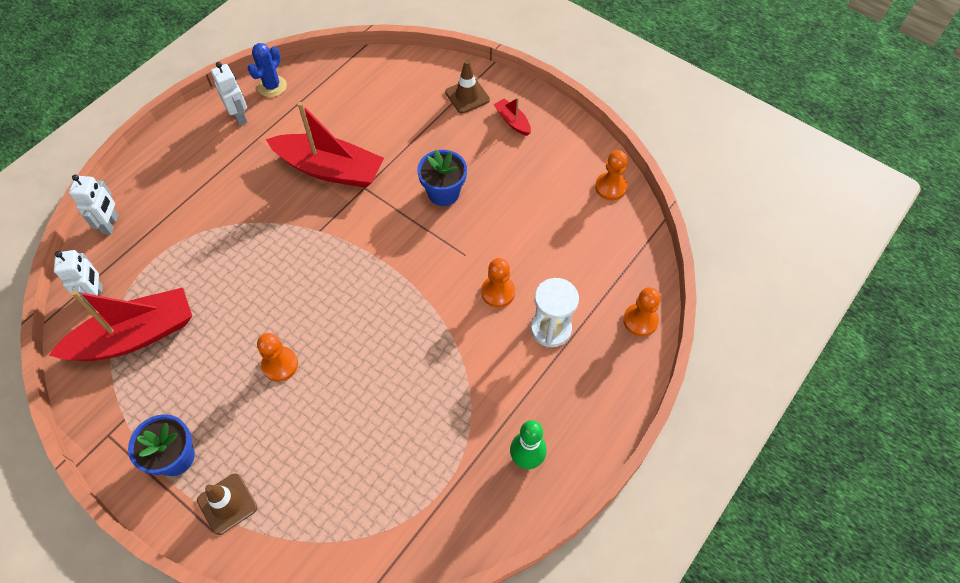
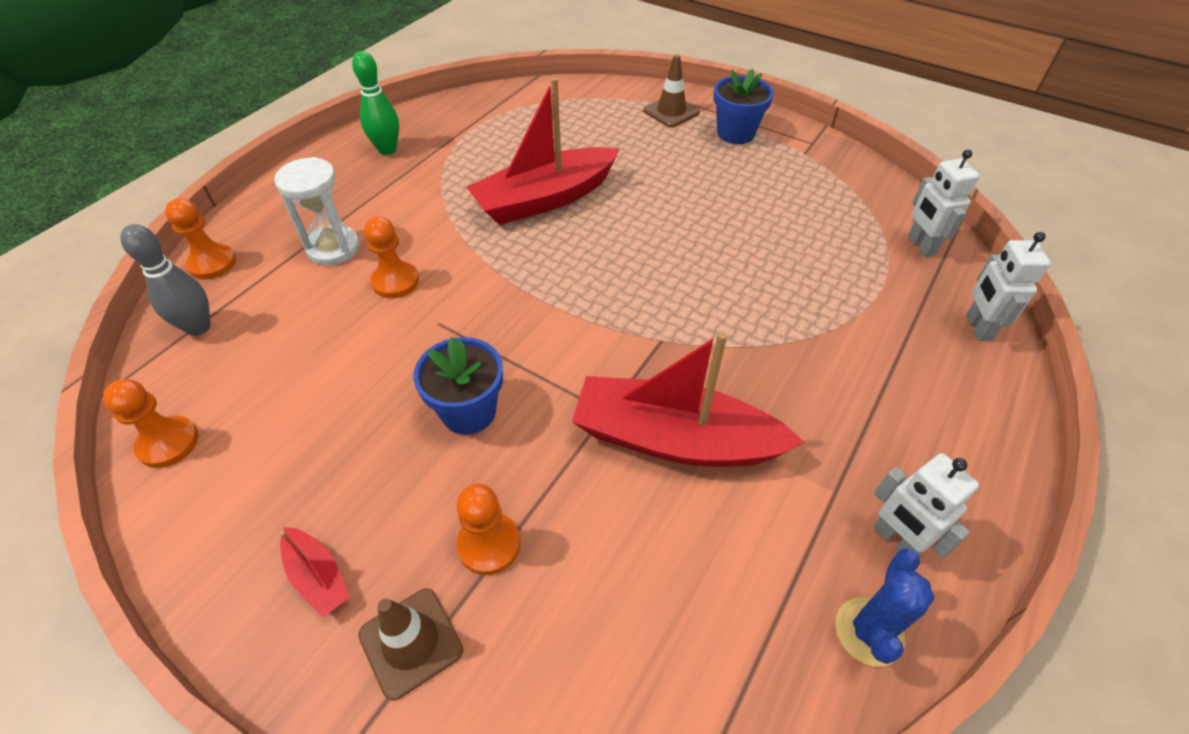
camera: 175 degrees right, 10 degrees down
red boat [49,288,192,361] -> red boat moved to [466,77,620,225]
orange pawn [257,333,298,382] -> orange pawn moved to [456,484,520,575]
none -> grey bowling pin [121,224,210,336]

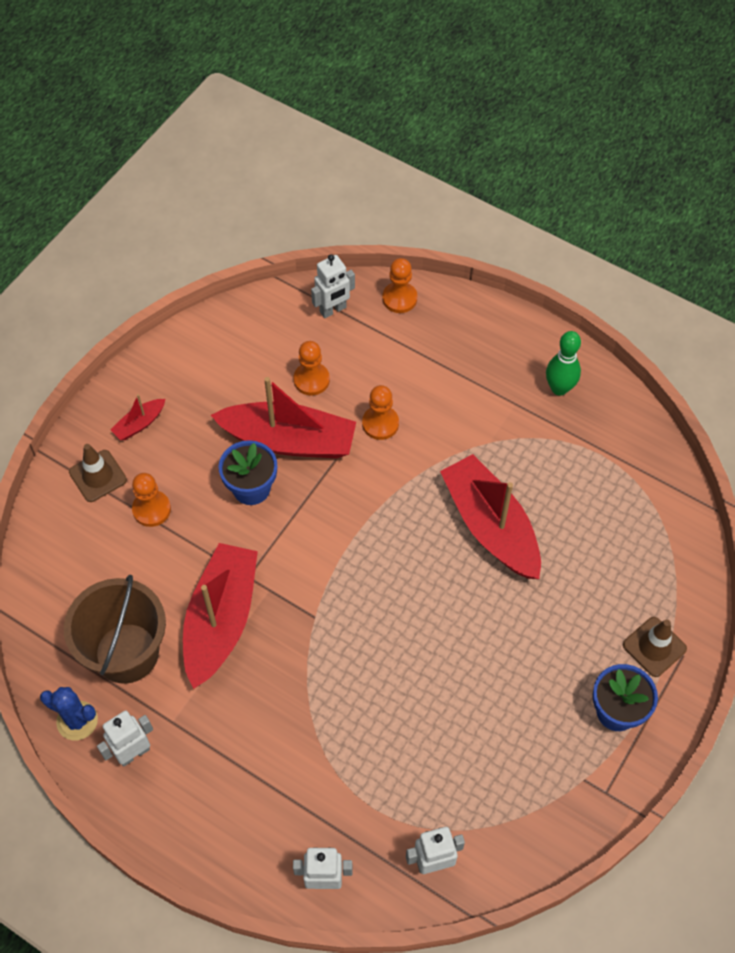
camera: 90 degrees right, 10 degrees up
orange pawn [103,379,199,468] -> orange pawn moved to [293,341,330,396]
grey bowling pin [121,224,210,336] -> white robot [311,254,355,318]
white hourglass [274,157,360,266] -> none
none -> brown bucket [64,575,166,684]
none -> red boat [211,377,356,459]

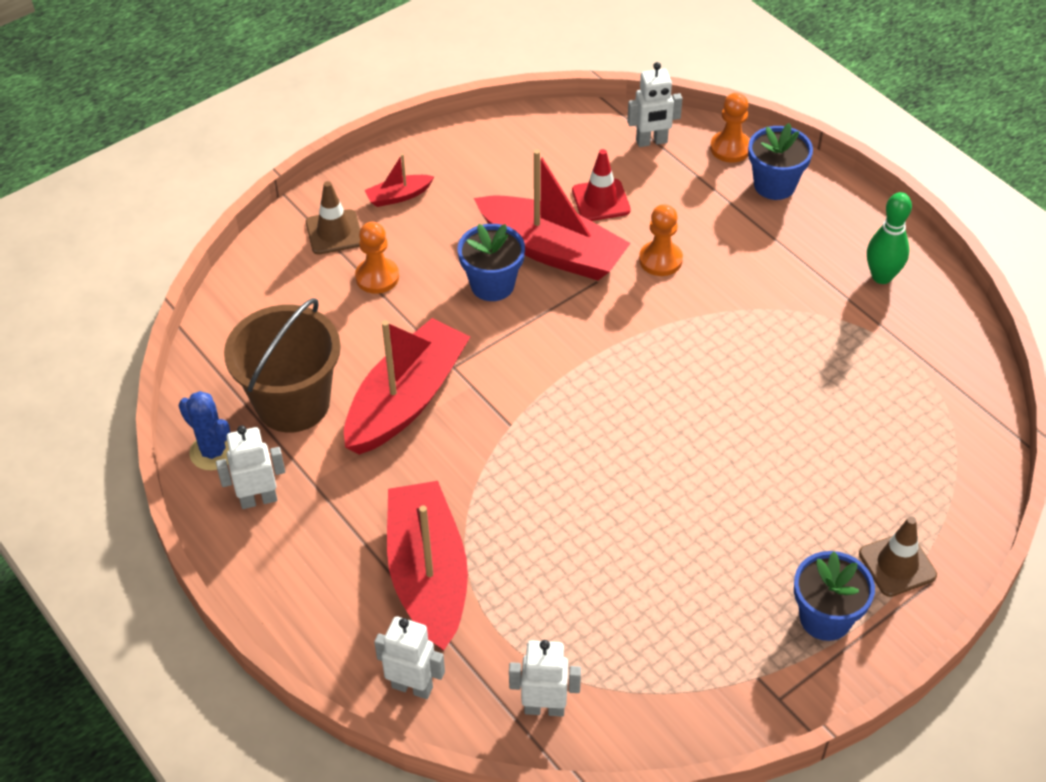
camera: 20 degrees right, 10 degrees down
orange pawn [293,341,330,396] -> red traffic cone [572,149,630,221]
red boat [440,454,541,579] -> red boat moved to [387,481,468,651]
none -> blue flower pot [748,123,813,200]

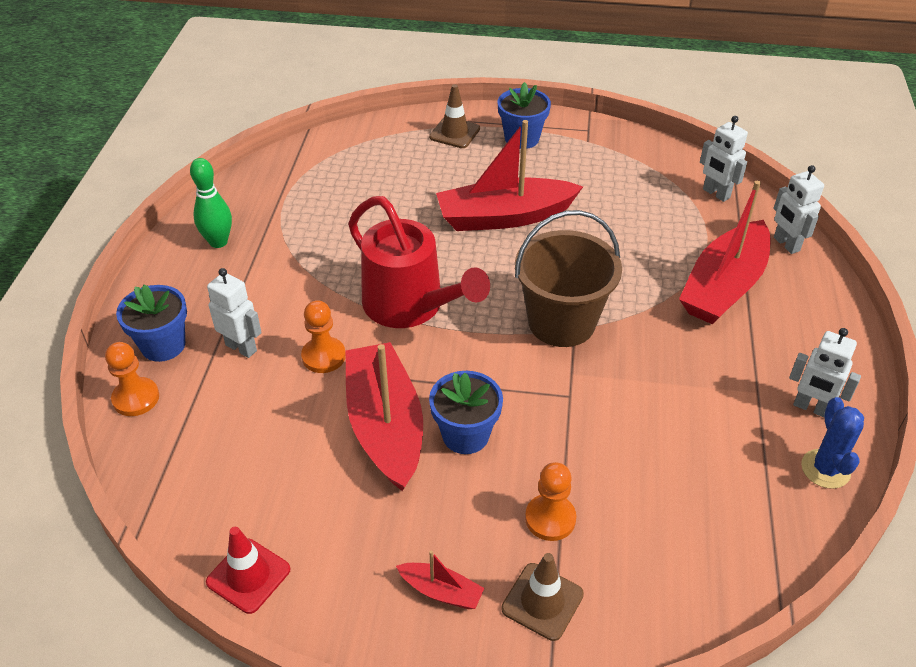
camera: 135 degrees left, 5 degrees down
brown bucket [224,298,341,432] -> brown bucket moved to [515,210,622,347]
red boat [344,318,470,455] -> red boat moved to [436,120,583,231]
red traffic cone [572,149,630,221] -> red traffic cone moved to [206,527,291,614]
white robot [627,62,682,147] -> white robot moved to [207,268,262,358]
none -> red watering can [348,196,490,328]

